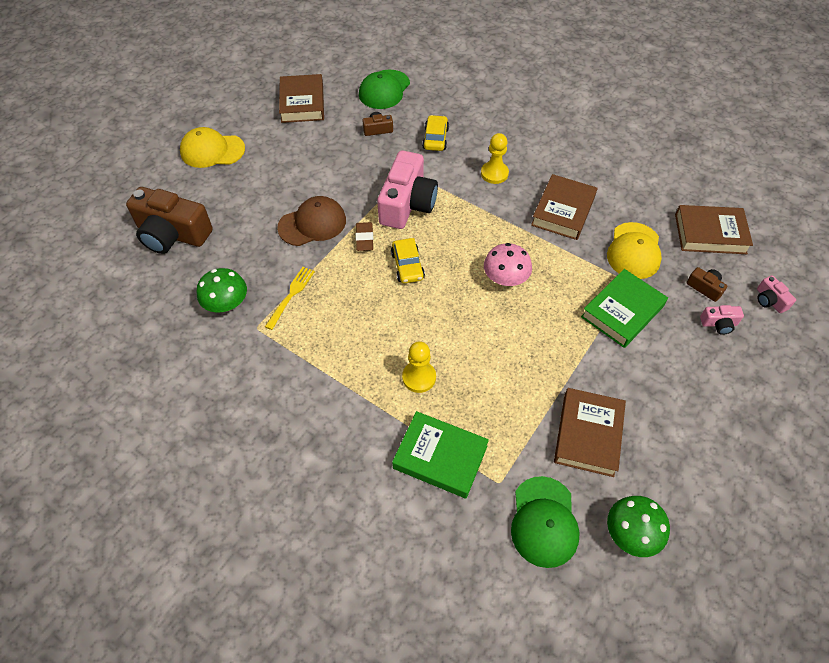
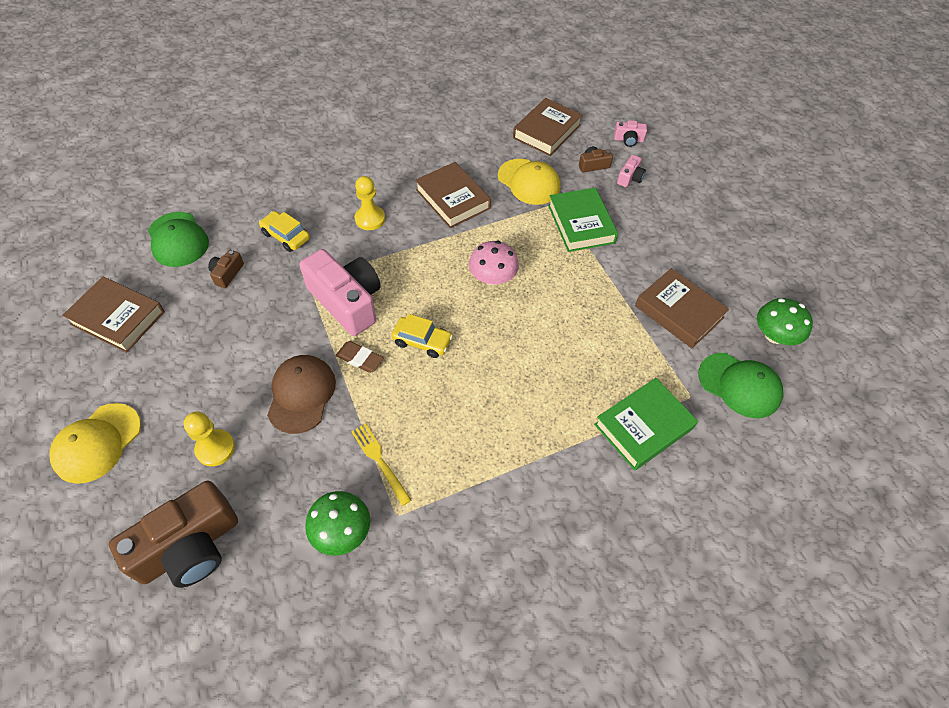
camera: 60 degrees left, 0 degrees up
yellow pawn [402,341,436,393] -> yellow pawn moved to [184,411,235,466]

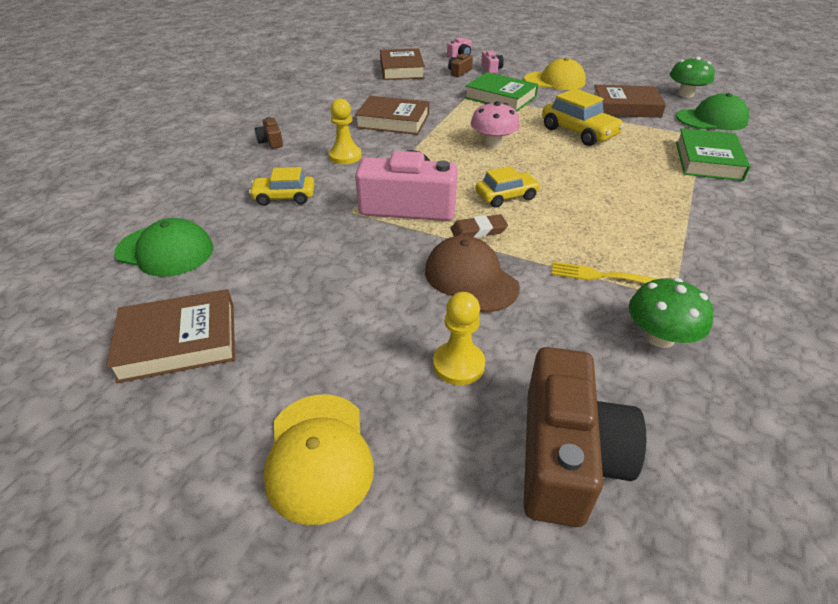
camera: 40 degrees left, 15 degrees down
brown camera [208,250,244,288] -> brown camera moved to [255,117,283,149]
yellow cap [498,159,560,205] -> yellow cap moved to [524,58,586,90]
none -> yellow car [542,88,624,146]

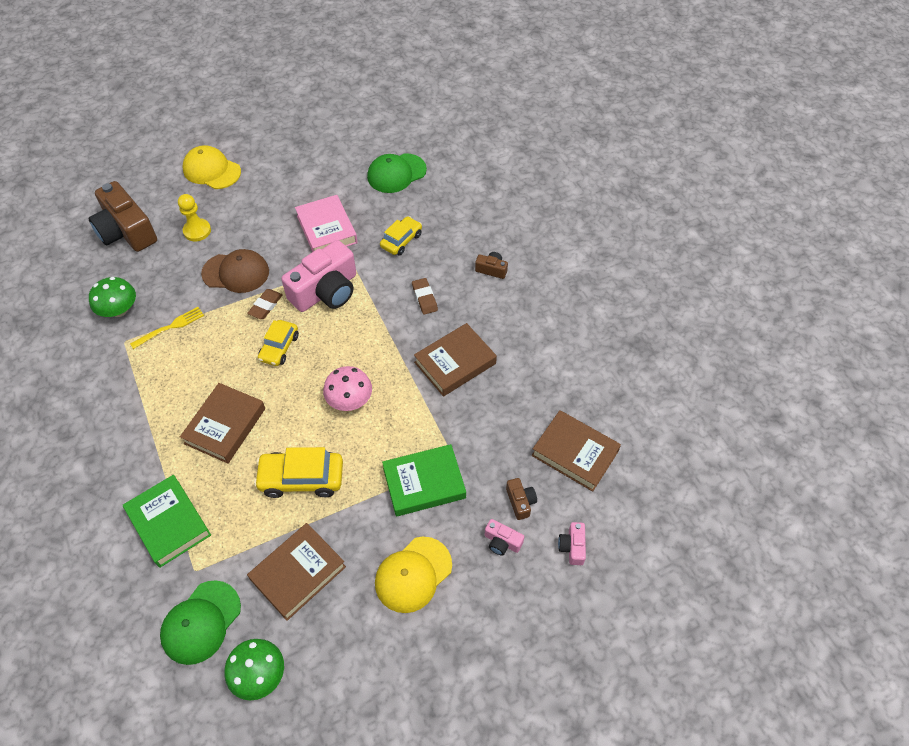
camera: 130 degrees right, 15 degrees up
brown book [106,289,235,383] -> brown book moved to [180,383,265,464]
yellow pawn [329,99,362,164] -> brown eraser [412,278,438,315]
none -> pink book [295,195,358,252]

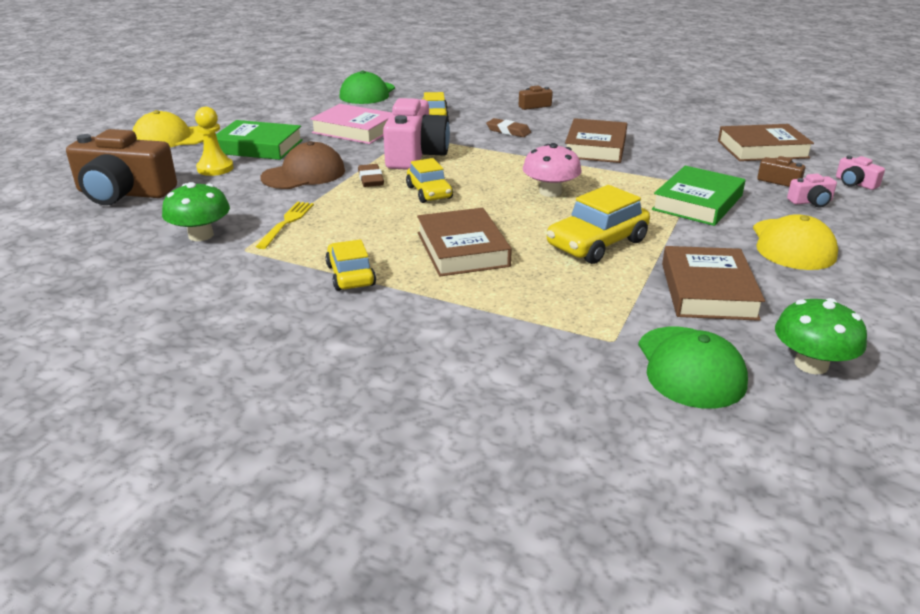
camera: 40 degrees left, 25 degrees down
green book [123,475,211,568] -> green book moved to [216,120,303,160]
none -> yellow car [325,239,376,291]

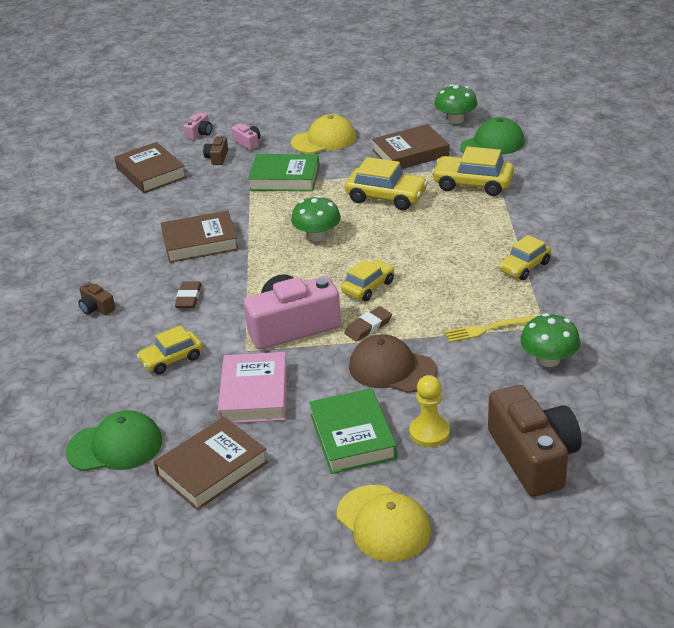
camera: 115 degrees left, 5 degrees up
brown book [417,208,512,276] -> brown book moved to [154,417,268,510]
pink mushroom [523,143,582,197] -> green mushroom [291,196,341,241]
none -> yellow car [432,146,514,196]

